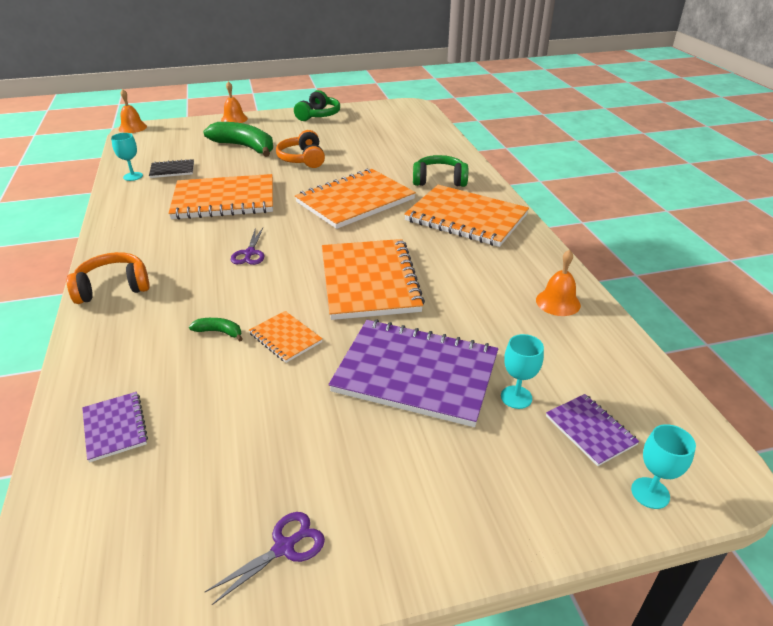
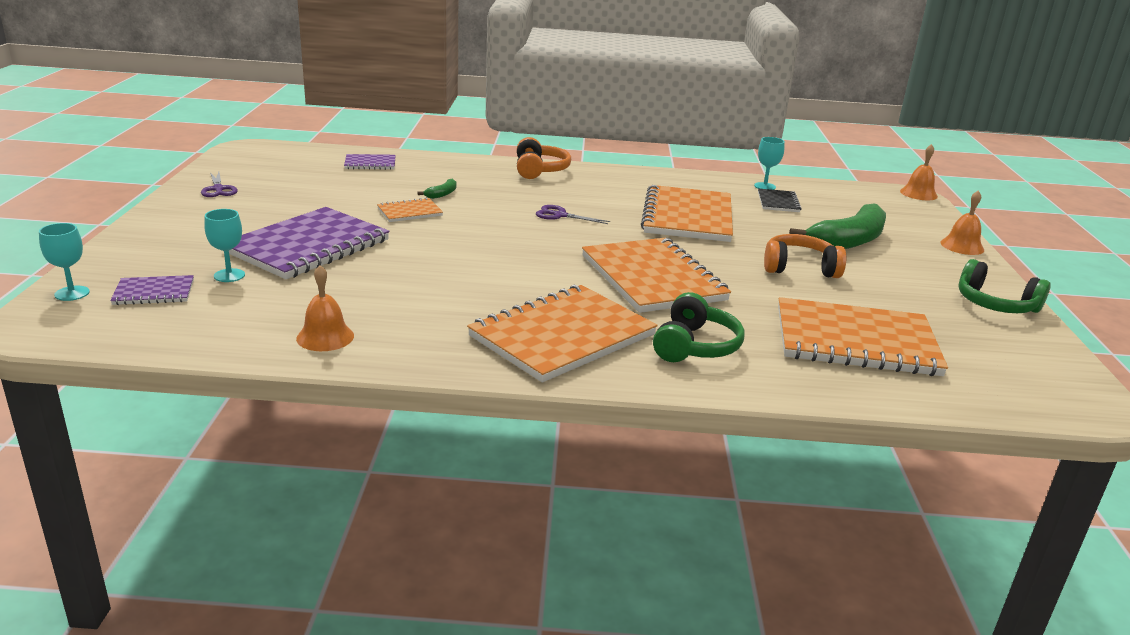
camera: 105 degrees right, 10 degrees down
orange notebook [322,239,425,320] -> orange notebook moved to [778,297,948,376]

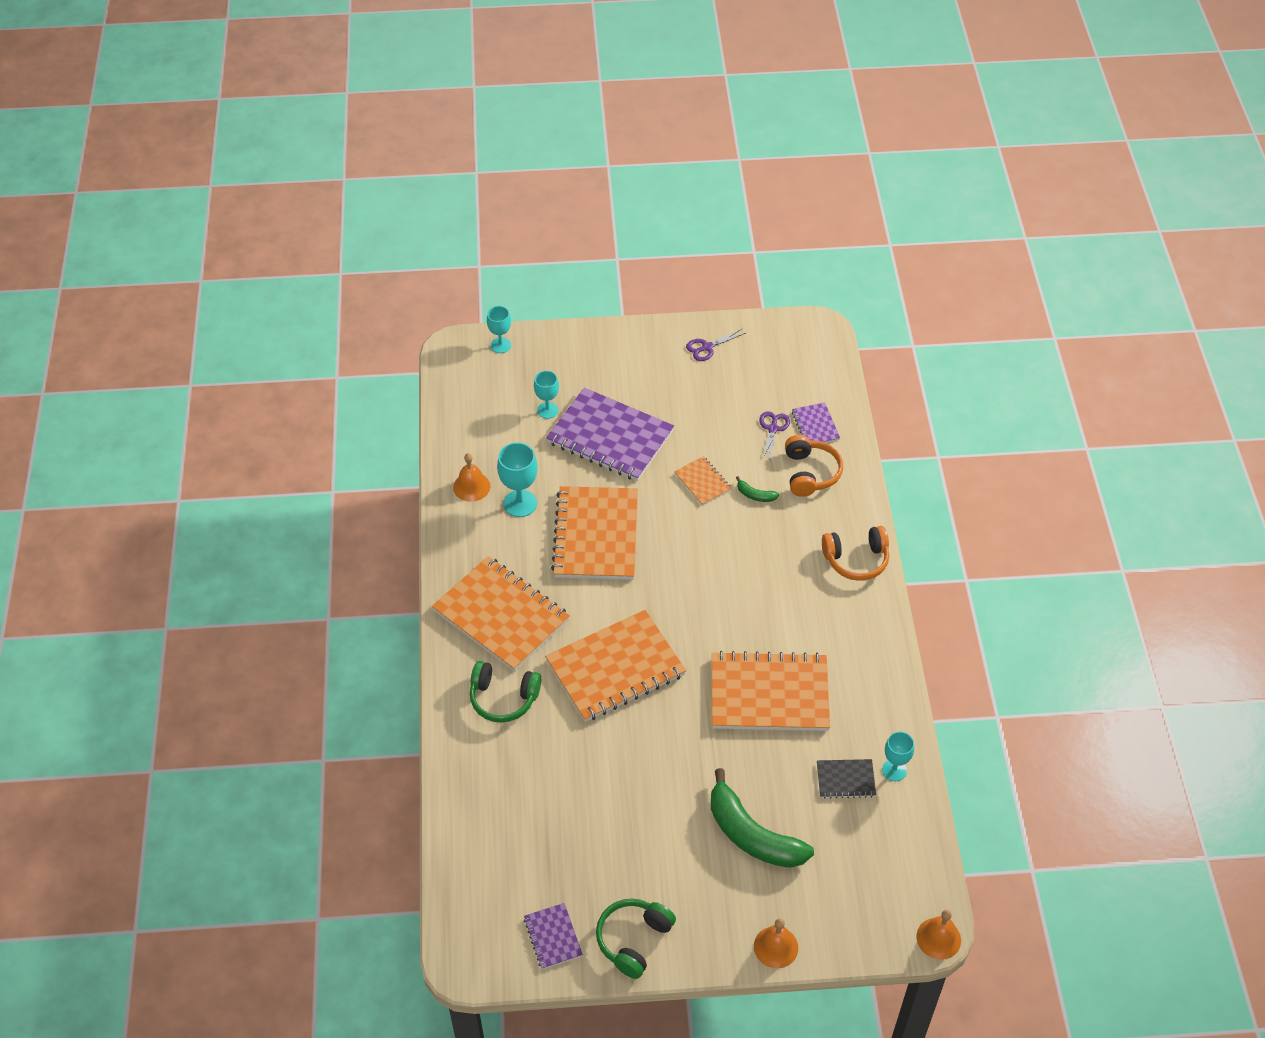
camera: 85 degrees right, 25 degrees up
purple notebook [110,275,194,305] -> purple notebook moved to [524,903,583,969]
purple scissors [536,205,610,224] -> purple scissors moved to [759,411,790,461]
orange headphones [764,234,846,278] -> orange headphones moved to [785,435,843,497]
orange notebook [778,297,948,376] -> orange notebook moved to [551,486,638,580]
none -> turquoise goblet [497,442,538,517]

